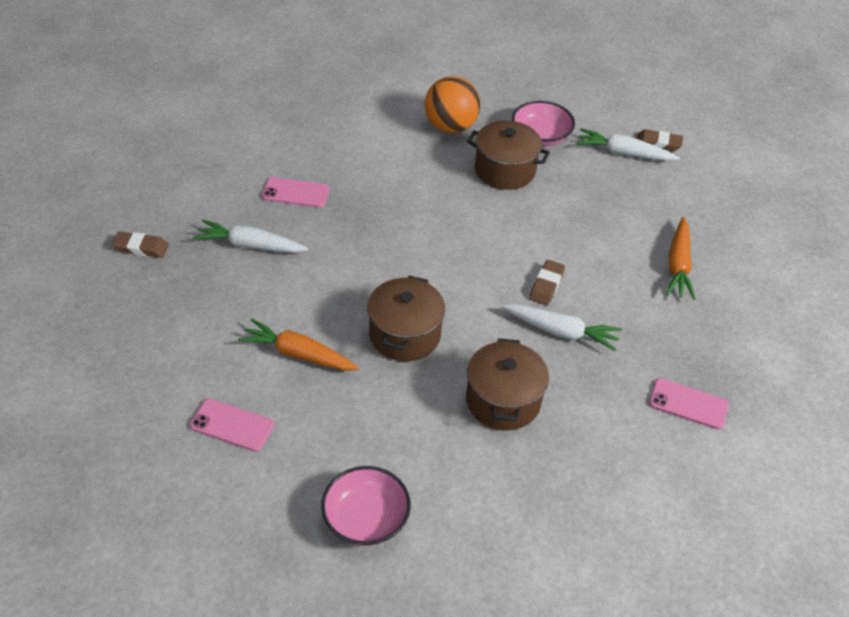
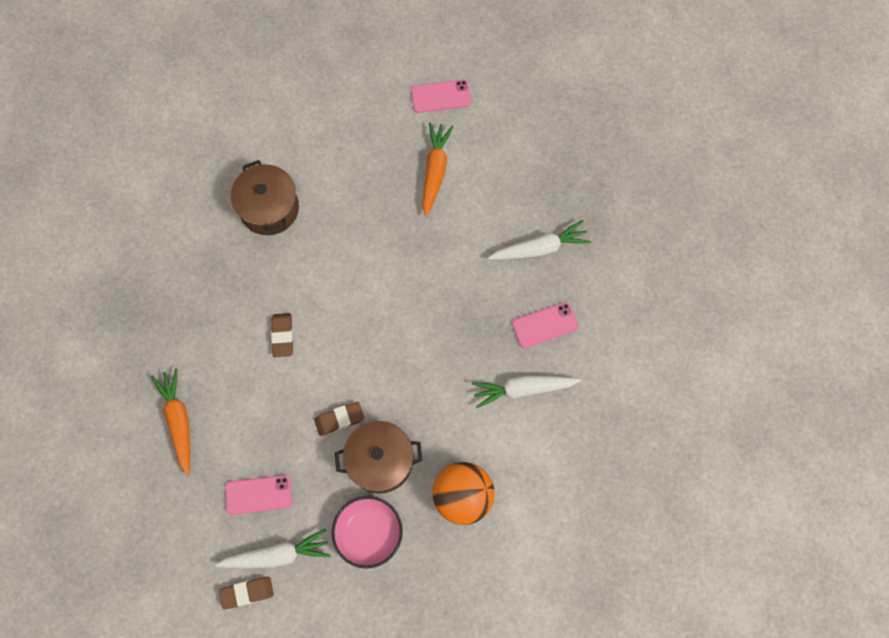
camera: 155 degrees right, 25 degrees up
brown eraser [112,232,169,258] -> brown eraser moved to [314,402,364,436]
orange carrot [238,319,359,371] -> orange carrot turned 75 degrees counterclockwise [422,123,454,217]
pink bowl [321,466,411,546] -> none
brown pot [367,276,445,361] -> none
white carrot [501,304,622,351] -> white carrot moved to [472,375,581,408]
pink phone [649,378,729,429] -> pink phone moved to [225,475,292,515]

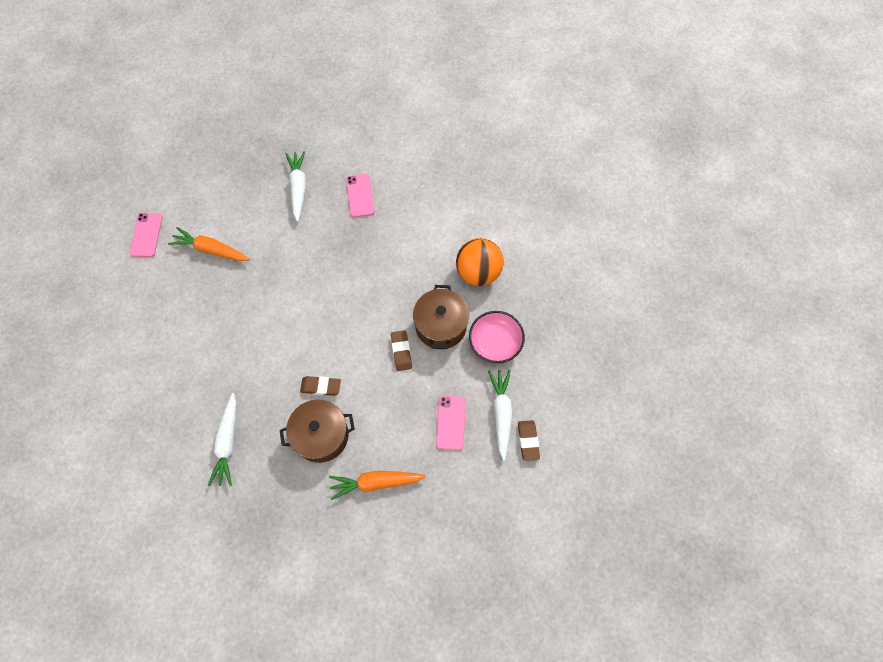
camera: 80 degrees left, 5 degrees down
brown pot [231,160,299,235] -> brown pot moved to [280,400,355,463]
white carrot [472,375,581,408] -> white carrot moved to [208,393,236,486]

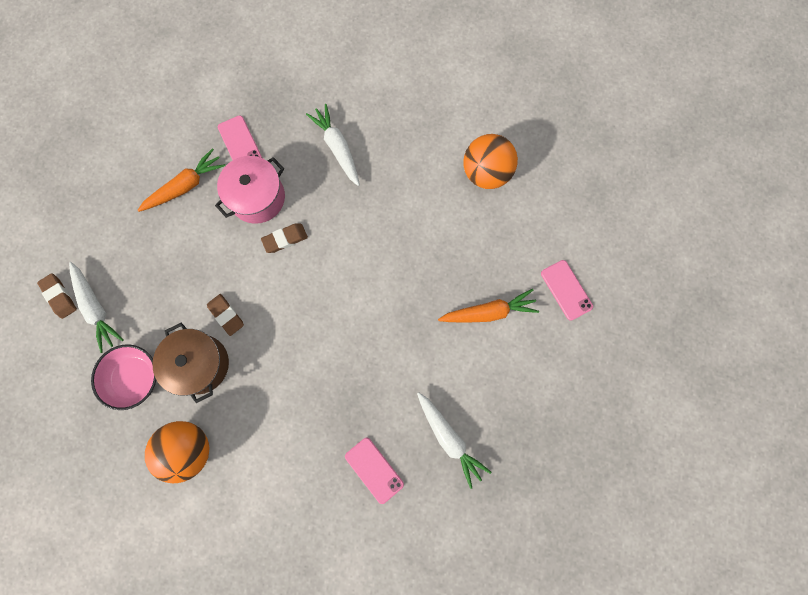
camera: 150 degrees right, 10 degrees up
brown pot [280,400,355,463] -> pink pot [215,156,285,224]
pink phone [436,396,466,450] -> pink phone moved to [218,115,262,160]
none -> orange ball [463,134,518,189]

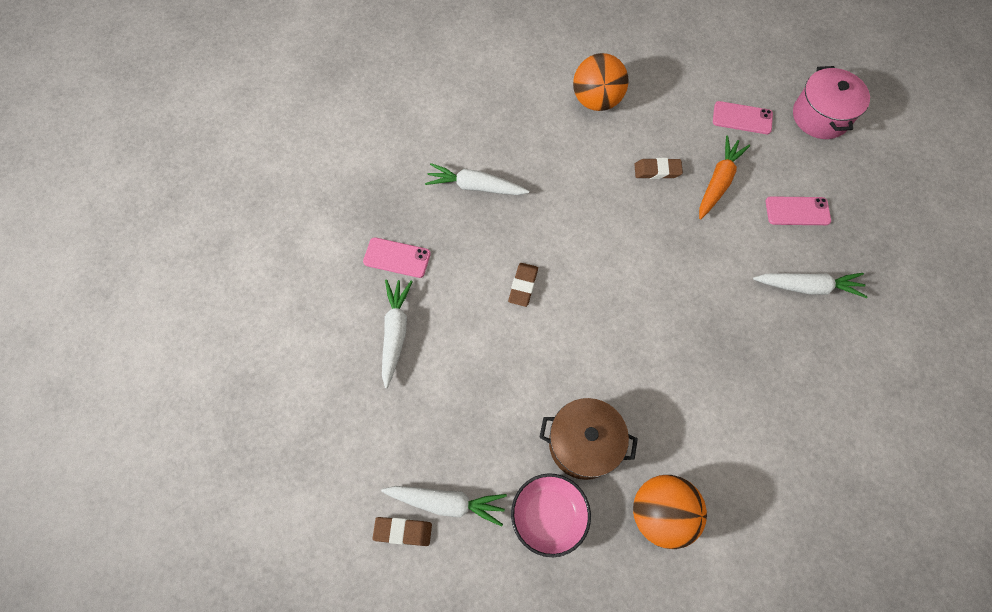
camera: 50 degrees left, 10 degrees down
orange carrot [137,148,226,212] -> white carrot [382,279,413,389]
brown eraser [207,294,244,336] -> brown eraser moved to [634,158,683,179]
pink pot [215,156,285,224] -> pink pot moved to [793,66,870,139]
pink phone [345,438,404,504] -> pink phone moved to [766,196,831,225]

